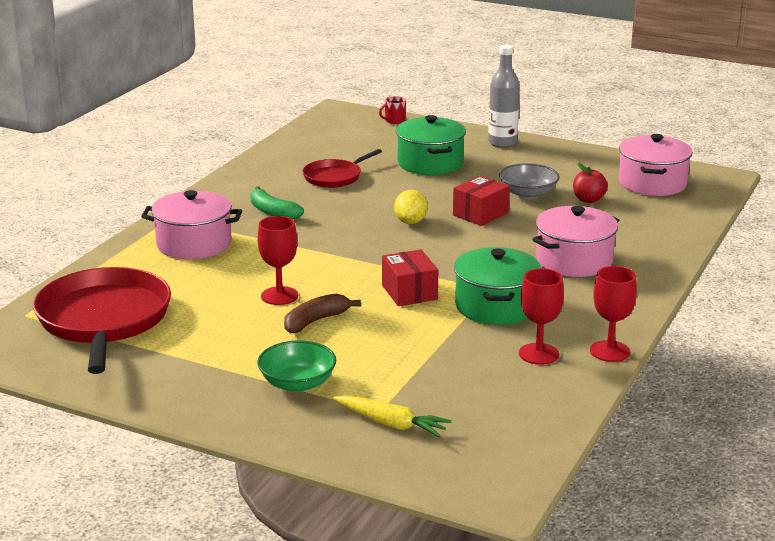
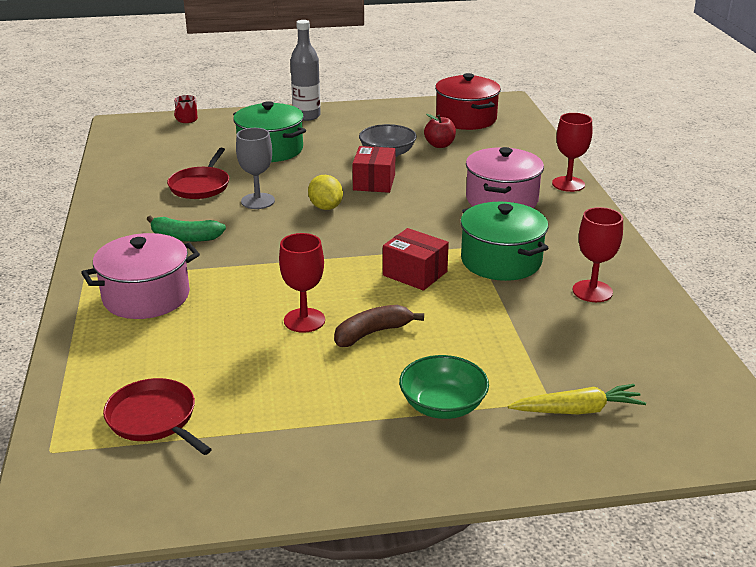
camera: 35 degrees left, 5 degrees up
red pan [33,267,171,374] -> red pan [103,378,212,455], size x0.53
brown banana [284,294,361,334] -> brown banana turned 45 degrees clockwise [334,305,424,347]
red goblet [590,266,637,362] -> red goblet moved to [552,113,592,192]
pink pot [618,134,693,196] -> red pot [435,73,501,130]
none -> grey goblet [236,128,275,209]

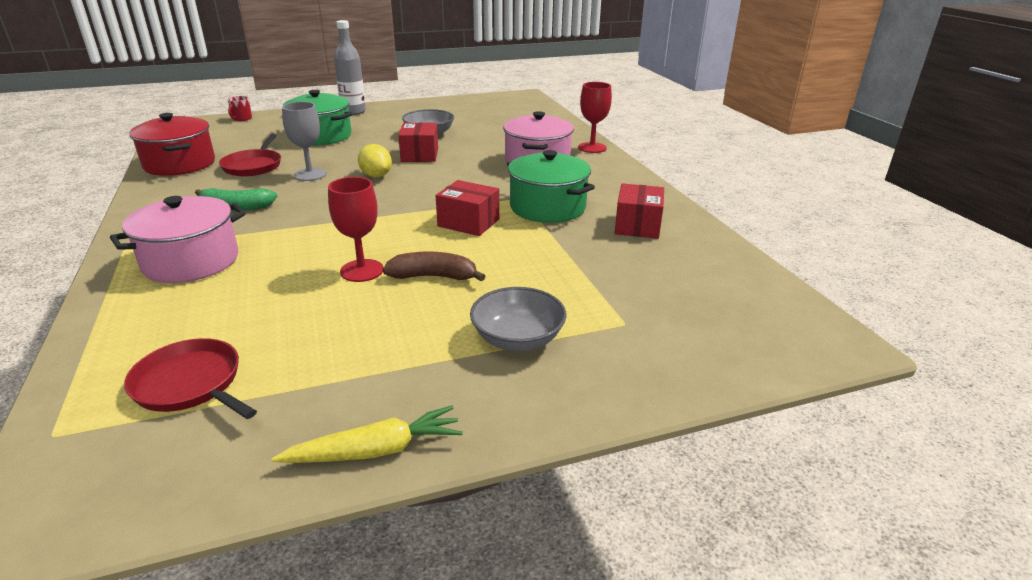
camera: 10 degrees left, 0 degrees up
brown banana [334,305,424,347] -> brown banana turned 45 degrees clockwise [382,252,486,281]
green bowl [399,355,489,419] -> grey bowl [470,287,566,351]
red apple [424,114,456,148] -> none
red pot [435,73,501,130] -> red pot moved to [129,113,215,176]
yellow carrot [508,384,646,414] -> yellow carrot moved to [272,405,463,463]
red goblet [573,207,623,302] -> red box [615,183,664,239]

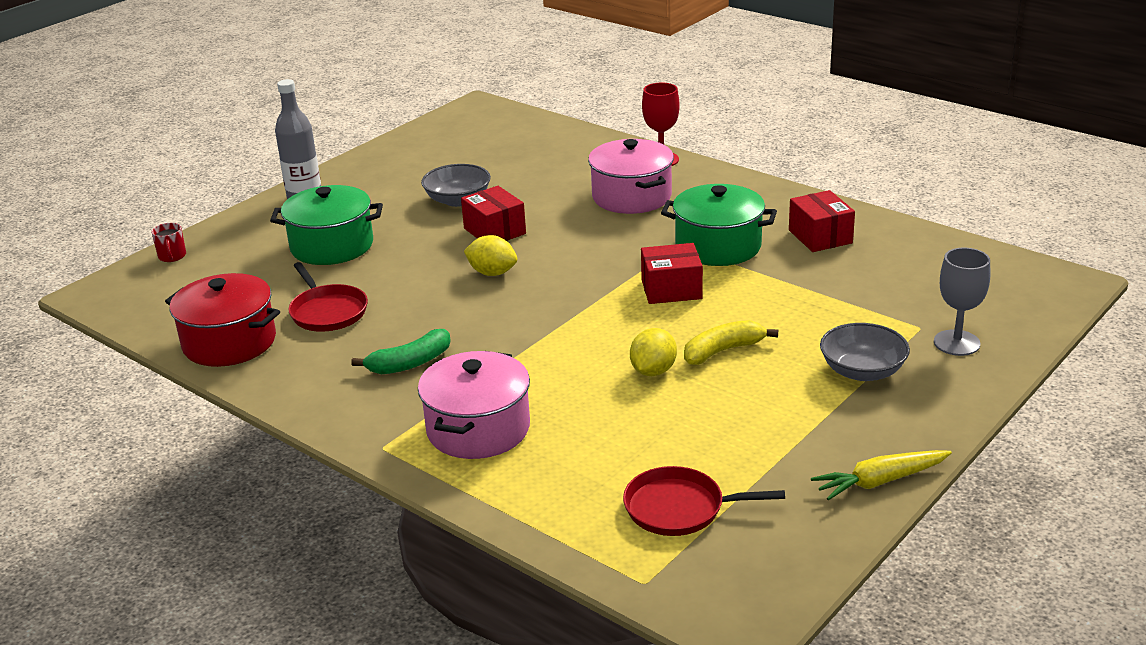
camera: 30 degrees left, 0 degrees up
yellow carrot [272,405,463,463] -> yellow carrot turned 150 degrees counterclockwise [811,450,952,501]
grey goblet [282,102,327,181] -> grey goblet moved to [934,248,990,356]
red goblet [328,177,384,282] -> yellow lemon [630,328,677,376]
brown banana [382,252,486,281] -> yellow banana [684,320,778,365]

